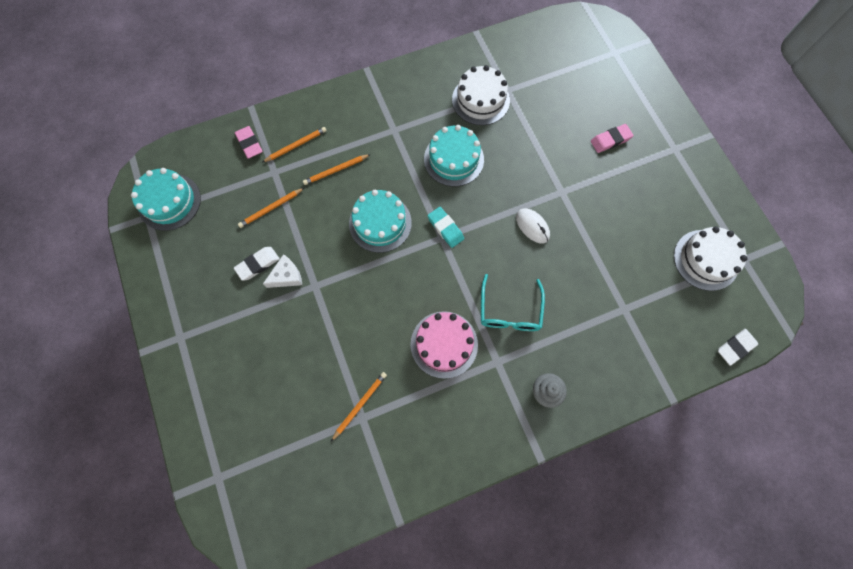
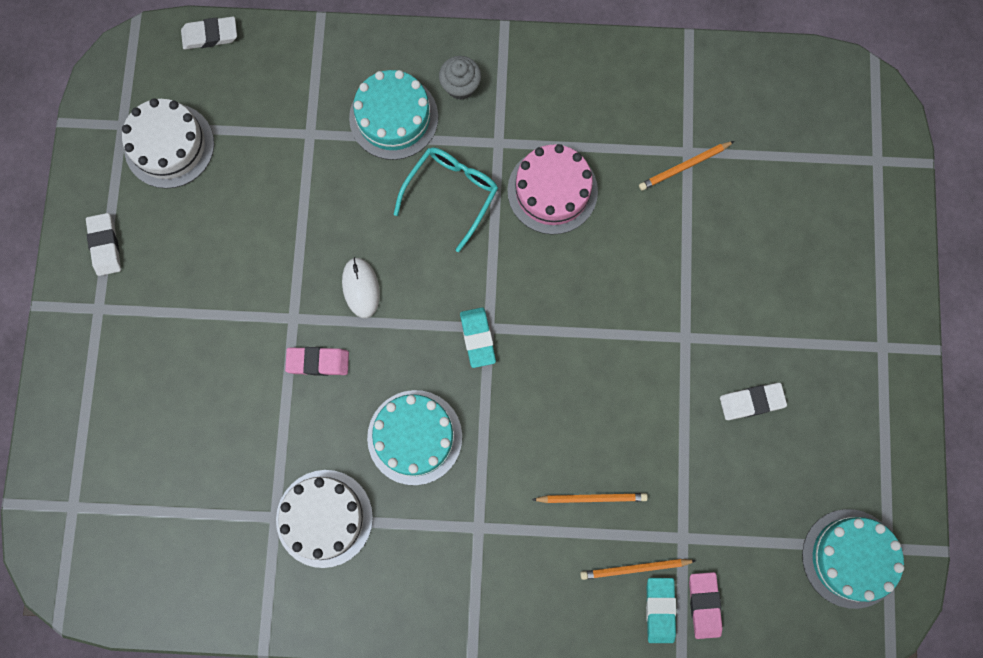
camera: 155 degrees left, 5 degrees up
orange pencil [238,188,304,228] -> none
white cheese [263,254,302,288] -> none
turquoise cake [349,190,412,253] -> turquoise cake moved to [349,70,438,160]
pink eraser [591,124,634,153] -> pink eraser moved to [285,347,349,376]
none -> white eraser [86,213,121,276]
none -> turquoise eraser [646,578,676,643]

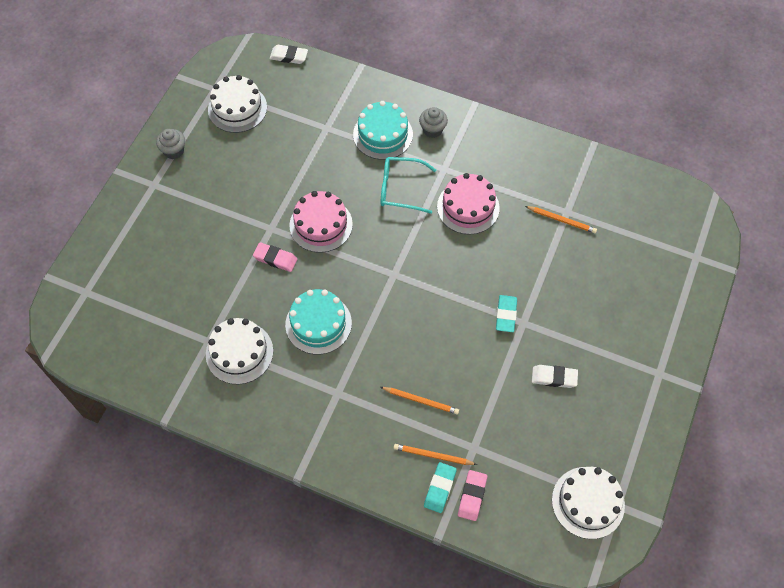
camera: 20 degrees right, 15 degrees down
white eraser [86,213,121,276] -> grey cupcake [156,129,185,159]
white mouse [342,257,380,318] -> pink cake [289,191,353,253]
turquoise glasses [394,147,498,252] -> turquoise glasses turned 135 degrees counterclockwise [381,157,436,214]
turquoise eraser [460,307,496,368] -> turquoise eraser moved to [496,295,517,332]
orange pencil [639,141,734,190] -> orange pencil turned 150 degrees counterclockwise [525,206,597,233]
turquoise cake [802,509,904,609] -> white cake [552,467,625,539]

